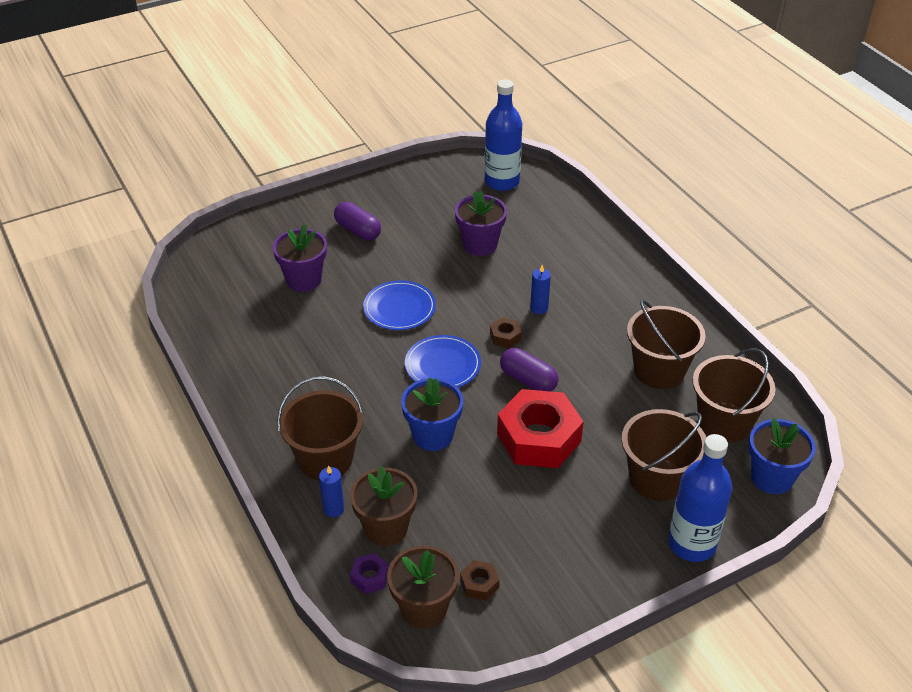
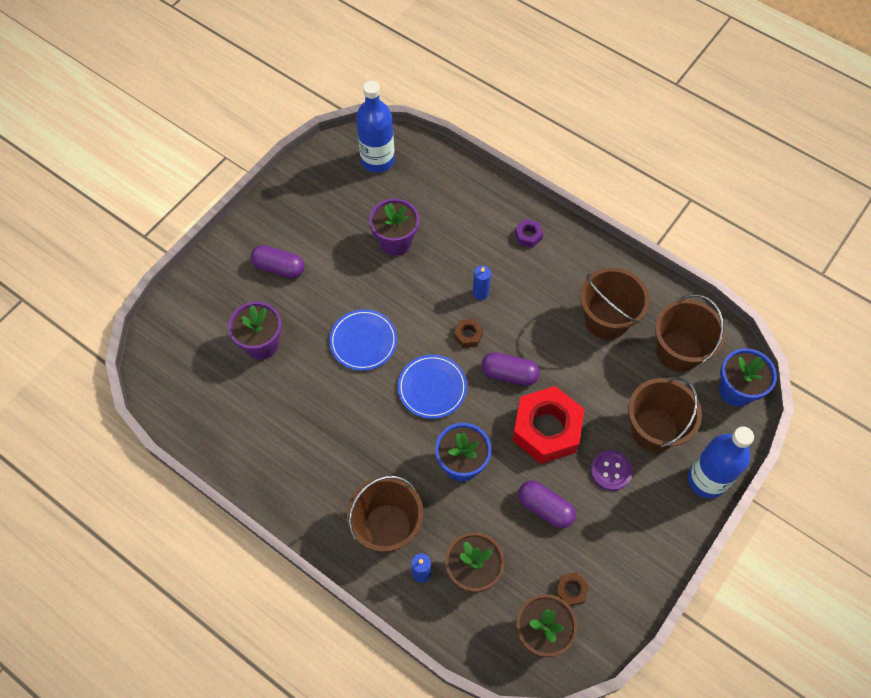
camera: 25 degrees left, 20 degrees up
purple nut [350,553,389,594] -> purple nut moved to [515,219,543,248]
none -> purple capsule [518,481,576,529]
none -> purple button [591,450,632,491]

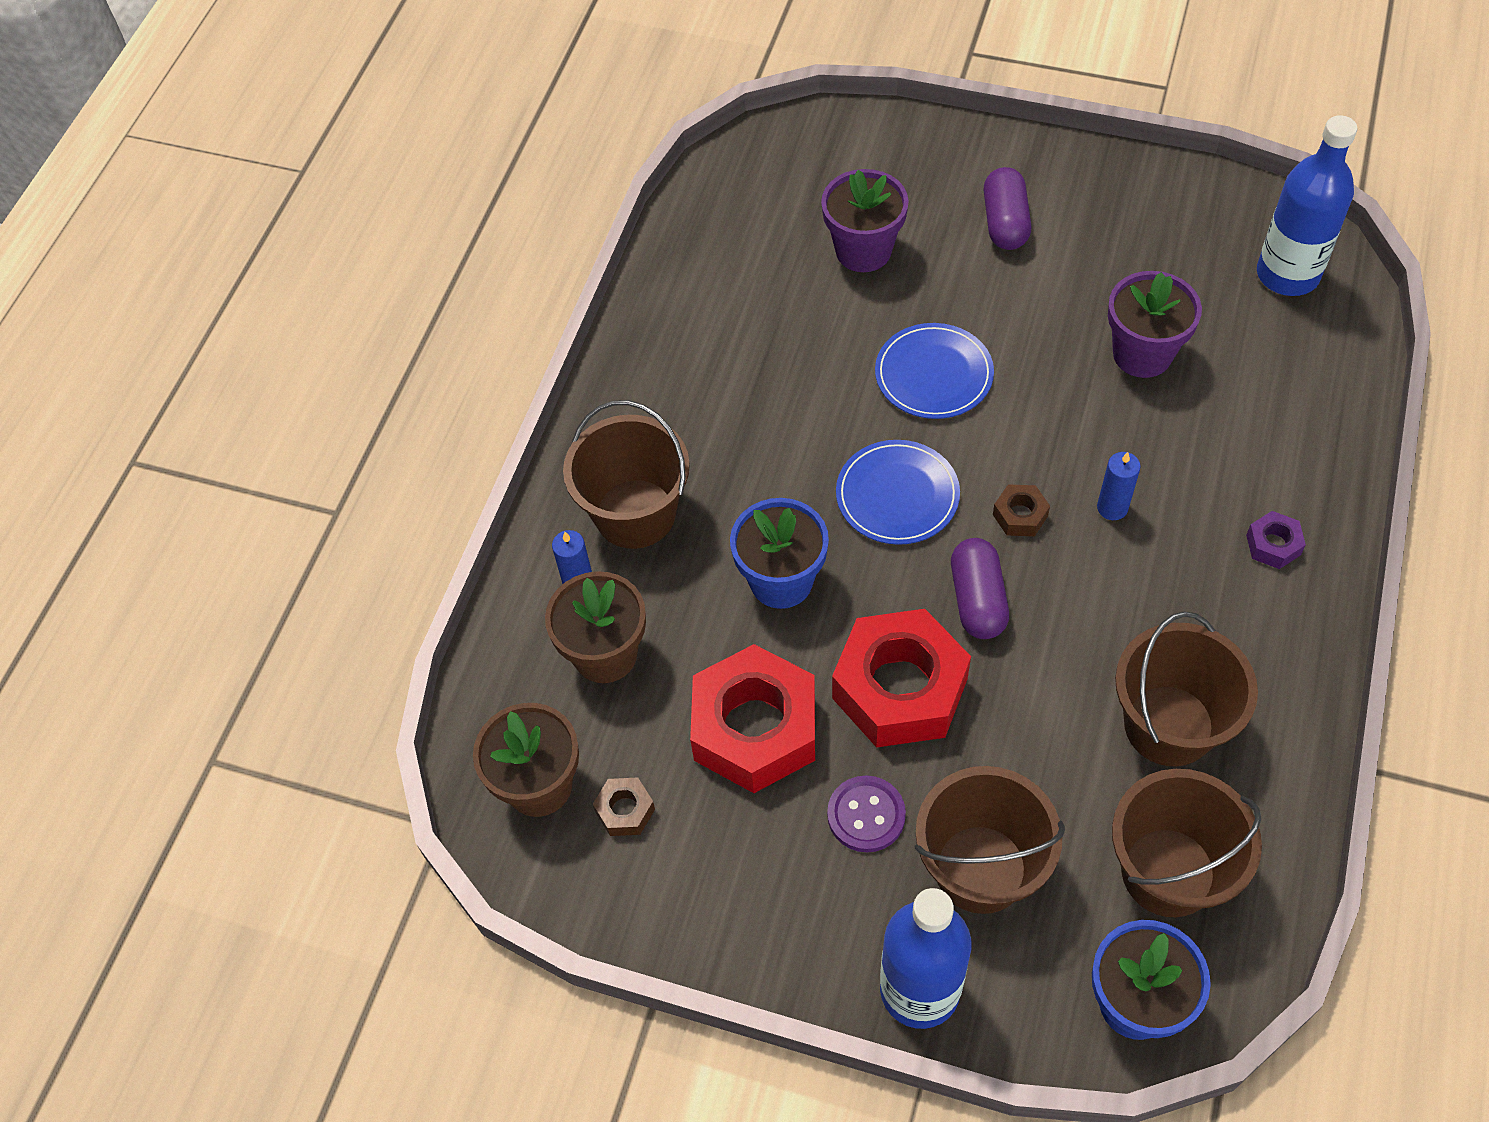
camera: 75 degrees right, 5 degrees down
purple capsule [518,481,576,529] -> red nut [690,644,815,793]

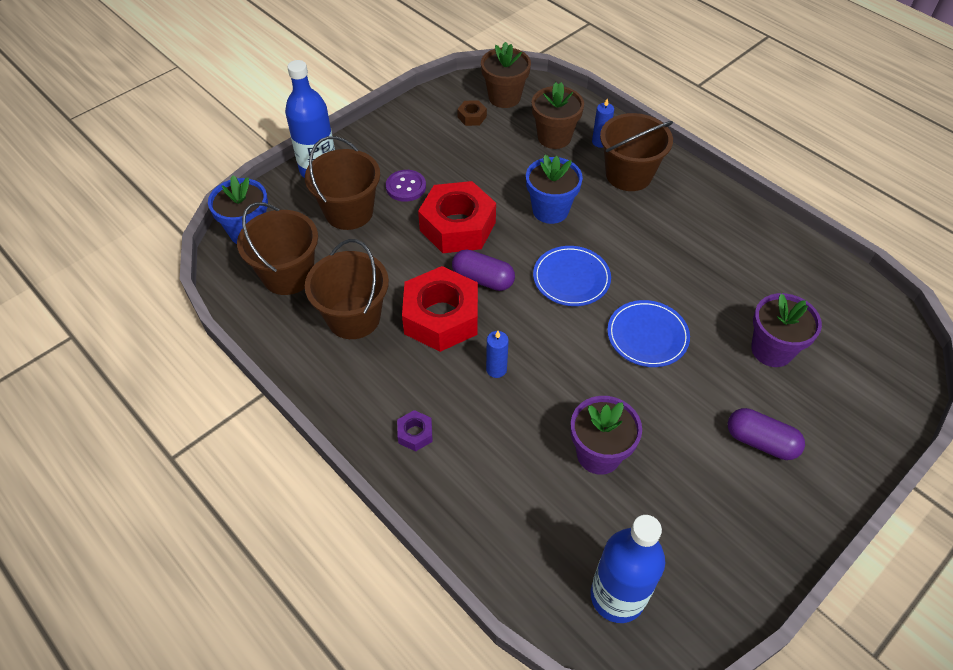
camera: 115 degrees right, 5 degrees down
red nut [690,644,815,793] -> red nut moved to [402,266,478,352]
brown nut [993,484,1050,536] -> none

